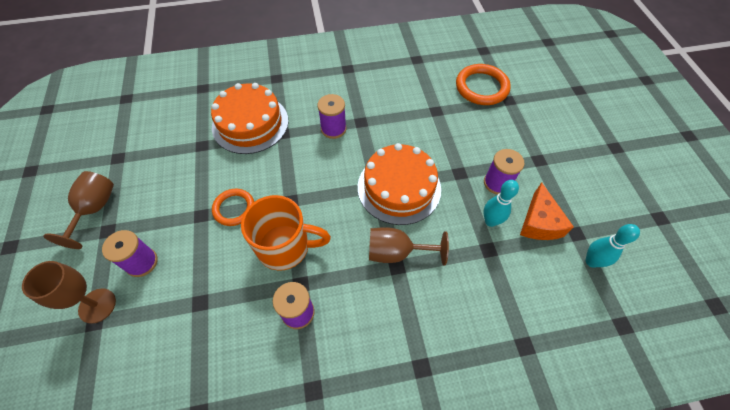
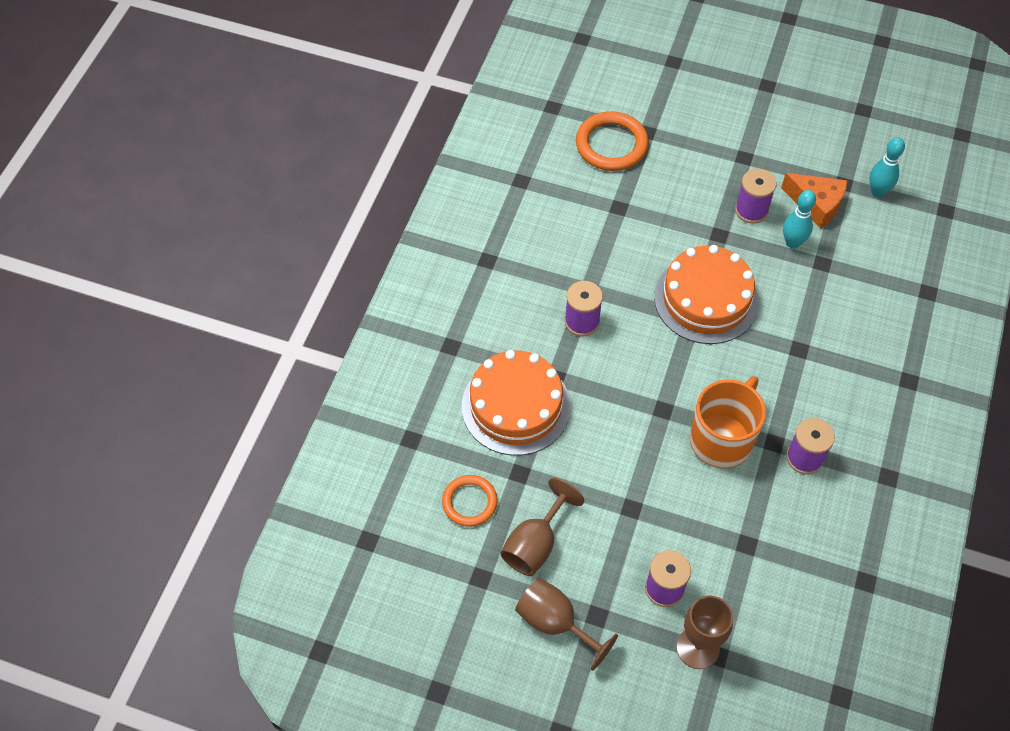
camera: 60 degrees left, 0 degrees up
orange ring [212,189,254,226] -> orange ring moved to [442,475,498,527]
brown goblet [369,227,449,265] -> brown goblet moved to [500,478,584,576]

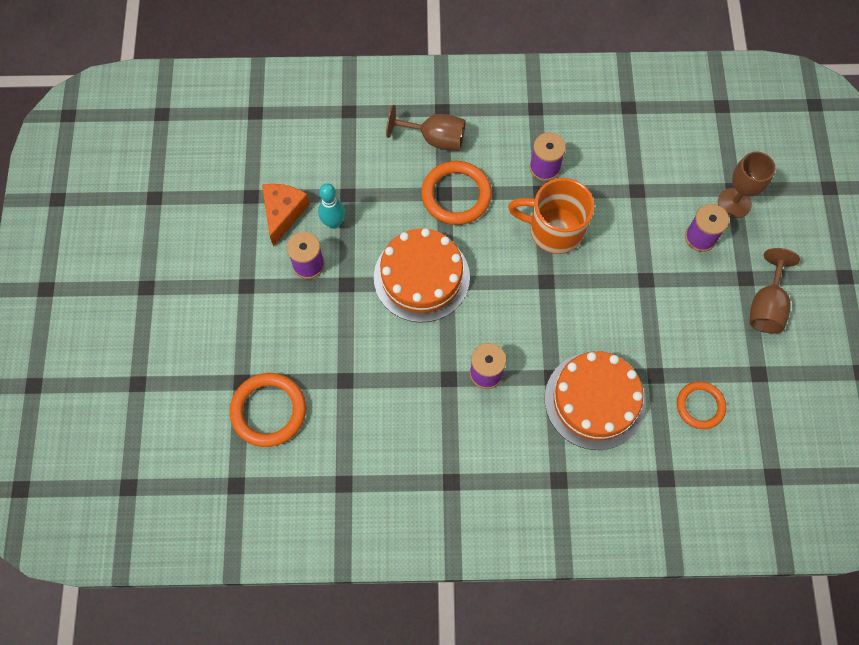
camera: 110 degrees left, 10 degrees up
brown goblet [500,478,584,576] -> brown goblet moved to [386,105,466,151]
turquoise bowling pin [869,137,905,197] -> none
none -> orange ring [421,161,492,225]

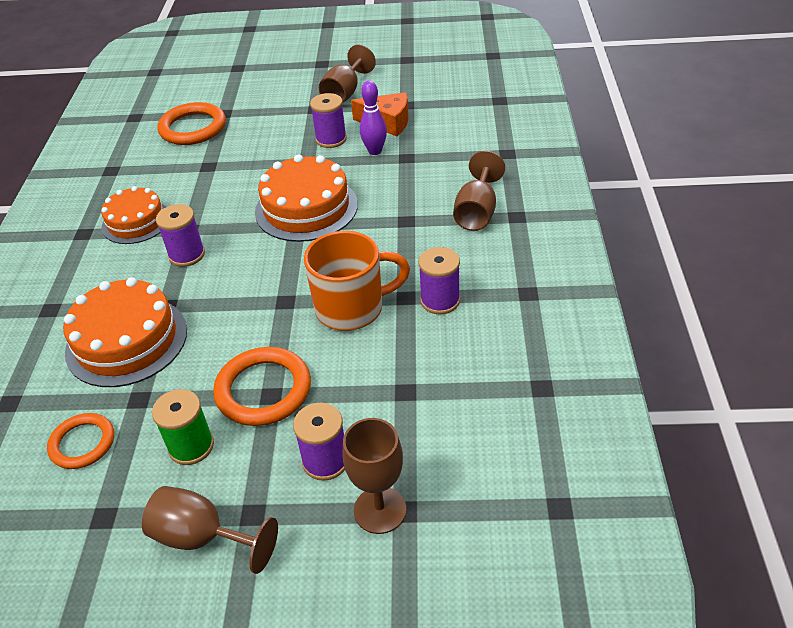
camera: 95 degrees right, 25 degrees down
turquoise bowling pin [318,183,345,229] -> purple bowling pin [360,81,387,155]
orange ring [421,161,492,225] -> orange ring moved to [213,347,311,426]
orange mug [508,178,594,254] -> orange mug turned 60 degrees clockwise [304,231,410,331]
none -> orange cake [101,186,166,244]
none -> green spool [152,389,214,465]
none -> brown goblet [319,44,376,103]

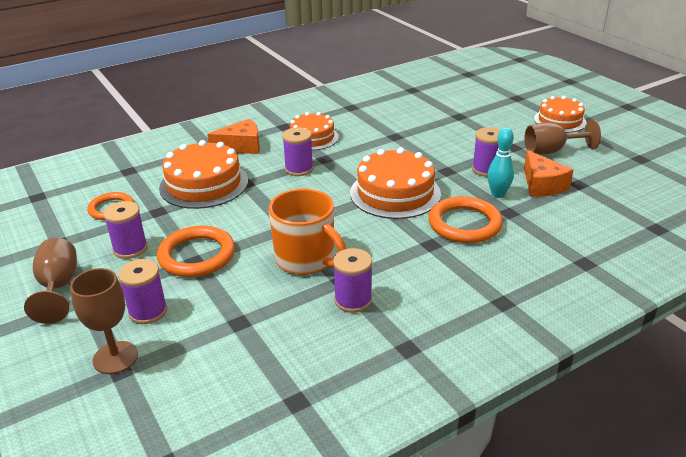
camera: 55 degrees right, 10 degrees down
green spool [152,389,214,465] -> purple spool [103,201,148,259]
orange ring [158,102,226,145] -> orange ring moved to [428,196,503,243]
purple bowling pin [360,81,387,155] -> turquoise bowling pin [487,128,514,198]
brown goblet [453,151,505,231] -> none
none -> orange cheese [207,119,260,154]
none -> orange cake [534,96,587,133]

